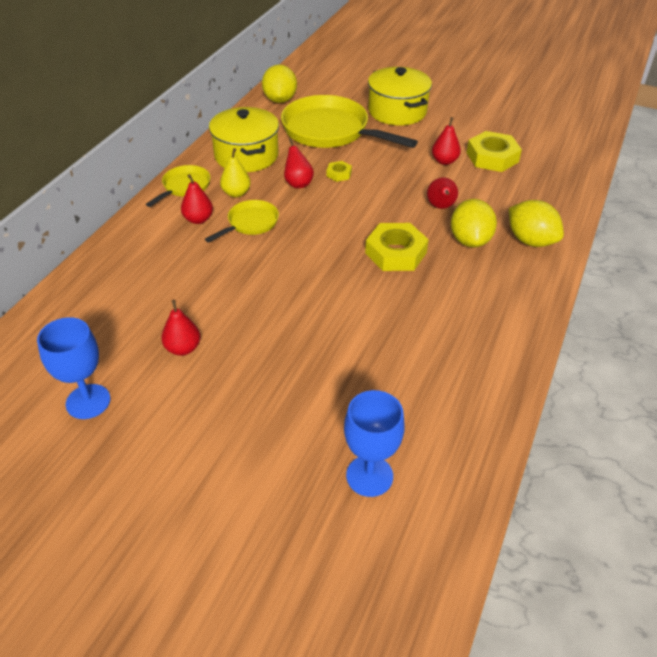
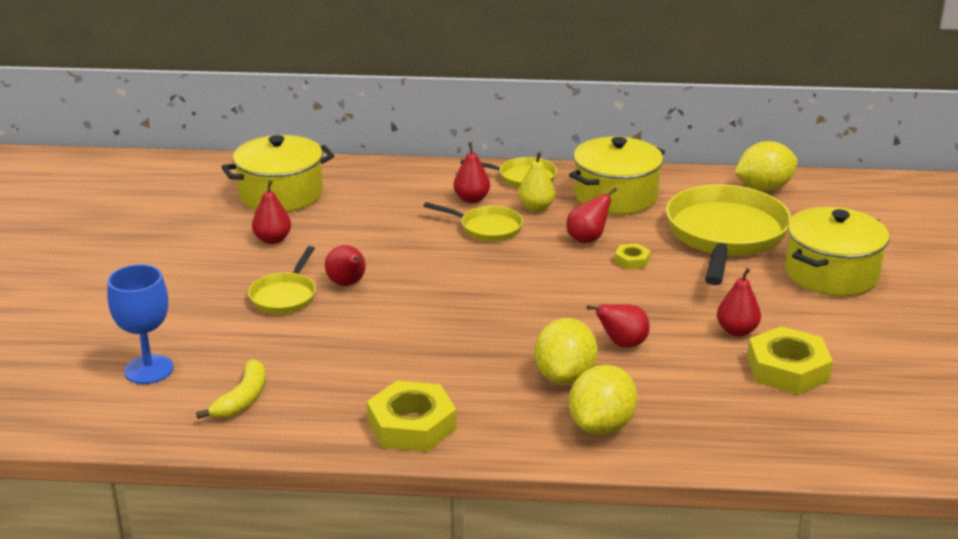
camera: 70 degrees right, 15 degrees down
blue goblet [37,317,110,419] -> none
yellow nut [365,223,429,271] -> yellow nut moved to [367,381,457,452]
yellow lemon [451,199,497,248] -> yellow lemon turned 60 degrees counterclockwise [534,318,598,385]
none -> yellow banana [196,359,266,419]
none -> yellow pot [222,135,334,212]
none -> yellow pan [248,246,316,314]
none -> red pear [325,245,366,286]

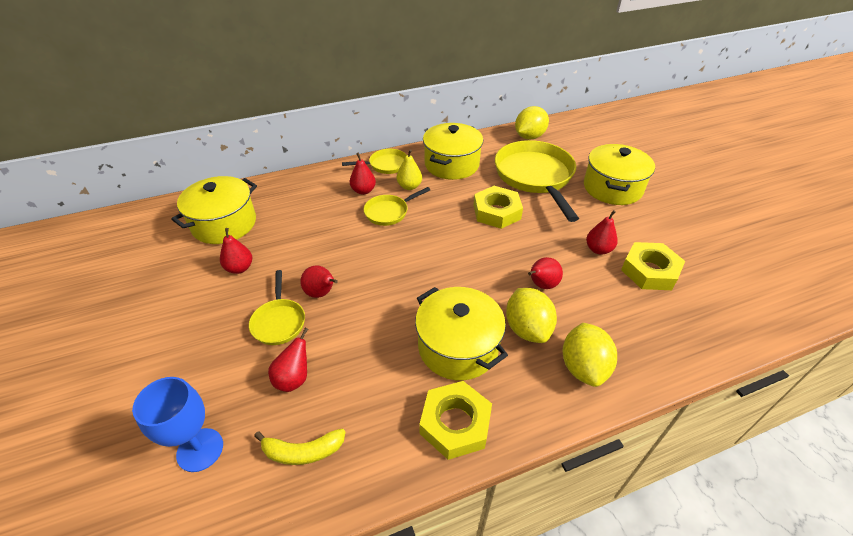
camera: 25 degrees left, 15 degrees up
yellow banana [196,359,266,419] -> yellow banana turned 90 degrees clockwise [254,428,345,465]
yellow pan [424,202,523,242] -> yellow pan turned 150 degrees clockwise [364,187,430,226]
red pear [567,187,617,243] -> red pear moved to [268,327,309,392]
yellow nut [614,243,650,270] -> yellow nut [474,186,523,229], size x2.04
none -> yellow pot [415,287,508,381]

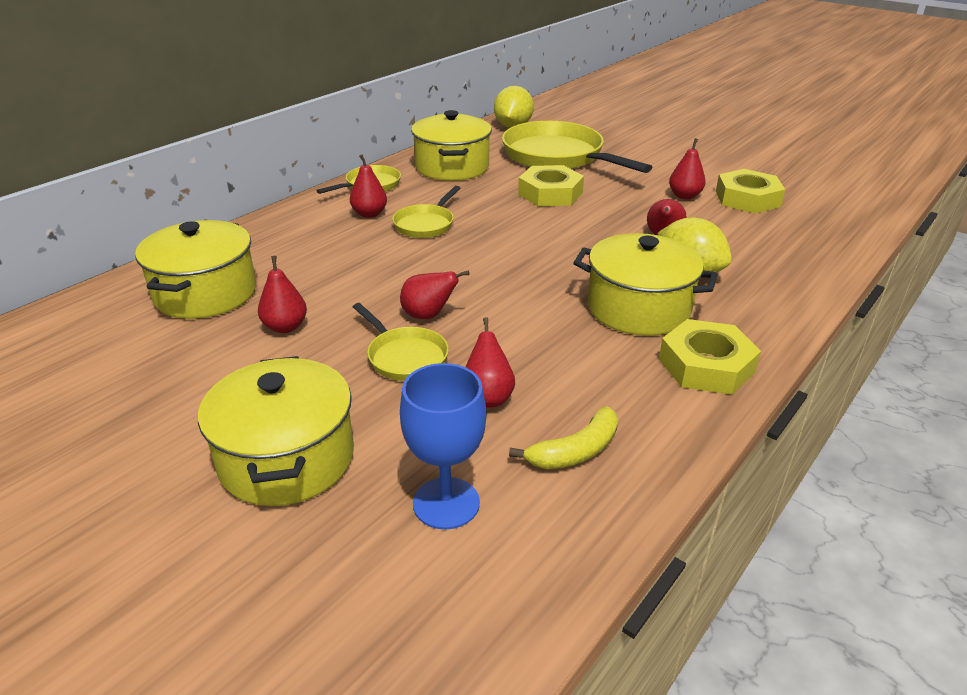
camera: 30 degrees left, 10 degrees down
yellow pear [397,149,422,190] -> none
yellow lemon [563,323,617,387] -> none
yellow pot [584,144,655,205] -> yellow pot moved to [198,356,354,506]

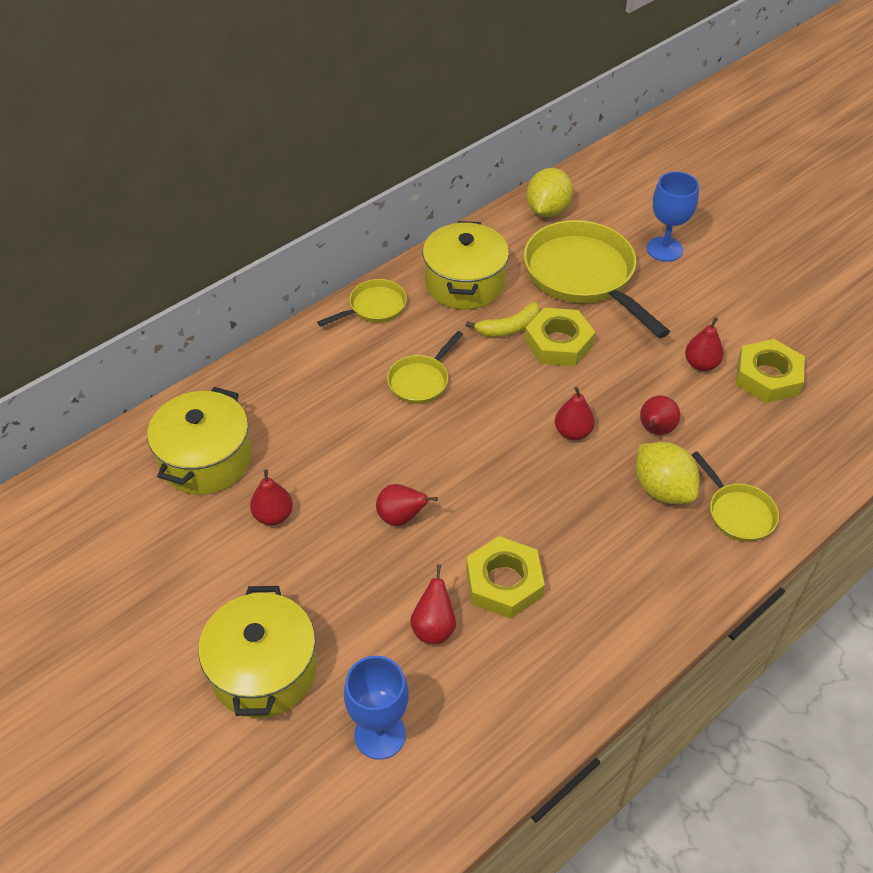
camera: 10 degrees right, 15 degrees up
red pear [350,154,387,218] -> red pear moved to [555,387,595,440]
yellow pan [353,303,449,381] -> yellow pan moved to [692,451,779,542]
yellow banana [509,406,618,469] -> yellow banana moved to [466,302,540,337]
yellow pot [574,233,718,336] -> none
yellow nut [659,319,761,395] -> yellow nut moved to [466,536,545,619]
none -> blue goblet [647,172,699,262]

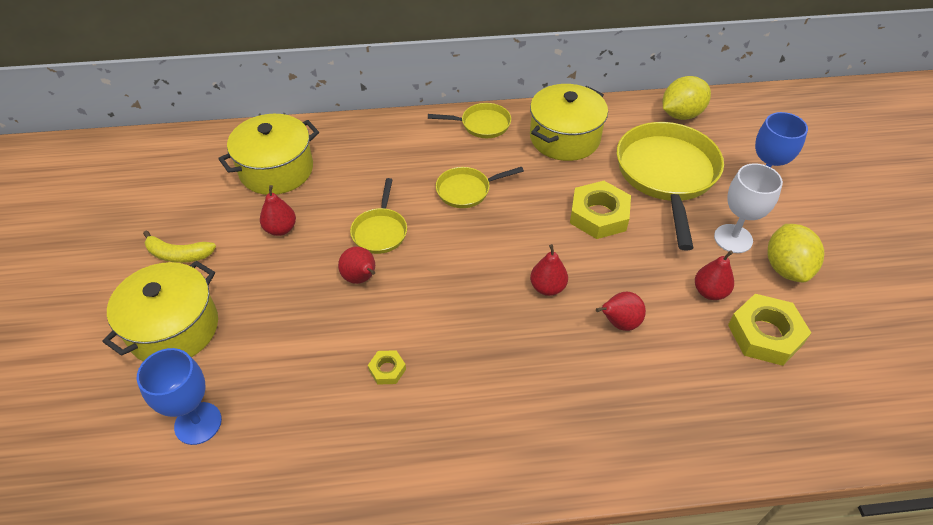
camera: 35 degrees right, 0 degrees up
red pear [410,564,456,644] -> none
yellow banana [466,302,540,337] -> yellow banana moved to [143,230,216,263]
yellow nut [466,536,545,619] -> yellow nut [368,350,406,385], size x0.49
yellow lemon [636,442,699,504] -> yellow lemon moved to [768,224,824,282]
yellow pan [692,451,779,542] -> yellow pan moved to [350,178,407,254]
none -> white goblet [714,163,783,253]

